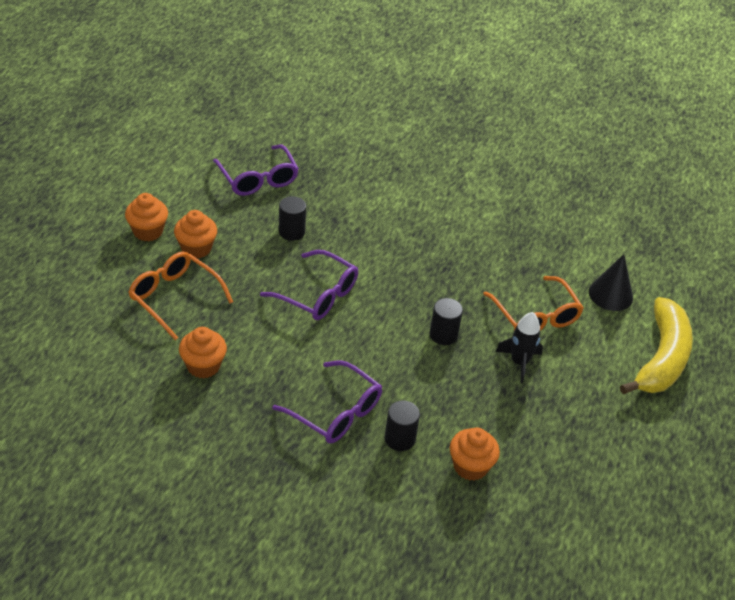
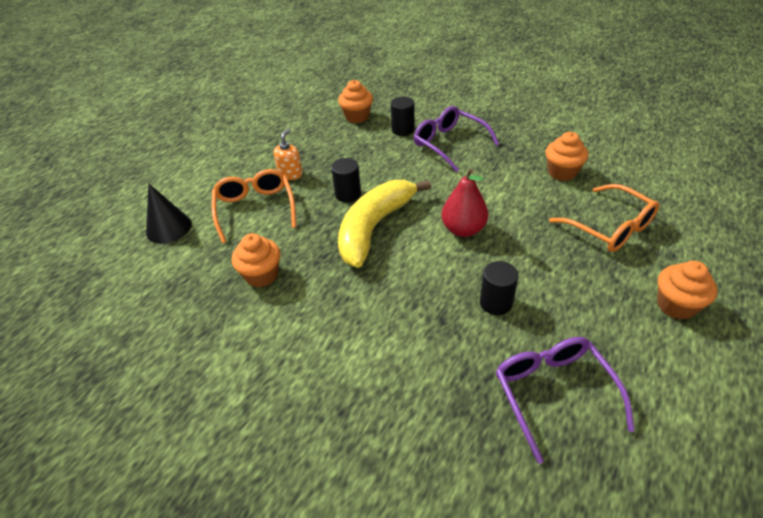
camera: 165 degrees left, 0 degrees up
orange cupcake [174,210,217,259] -> orange cupcake moved to [232,233,280,288]
purple glasses [260,250,358,320] -> red pear [441,168,488,237]
black rocket [495,312,543,383] -> orange soap dispenser [273,128,303,180]
yellow banana [620,297,693,394] -> yellow banana moved to [338,180,431,268]

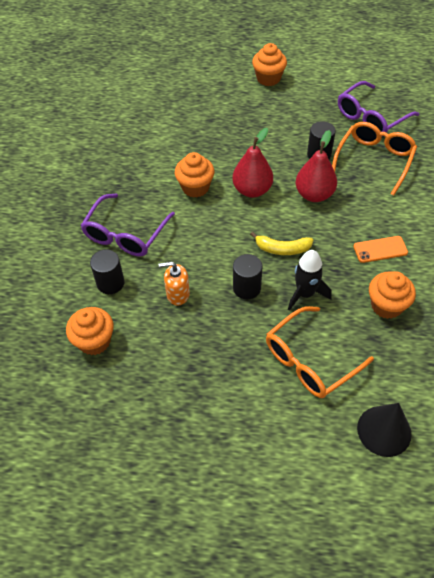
camera: 115 degrees left, 10 degrees up
orange soap dispenser [273,128,303,180] -> orange soap dispenser moved to [159,262,190,306]
yellow banana [338,180,431,268] -> yellow banana [250,232,313,255], size x0.48
orange cupcake [546,132,588,181] -> orange cupcake moved to [175,152,215,198]
orange glasses [549,184,659,252] -> orange glasses moved to [332,122,417,196]
none -> black rocket [288,250,332,311]
none -> red pear [295,130,337,202]
none -> orange phone [353,236,408,263]

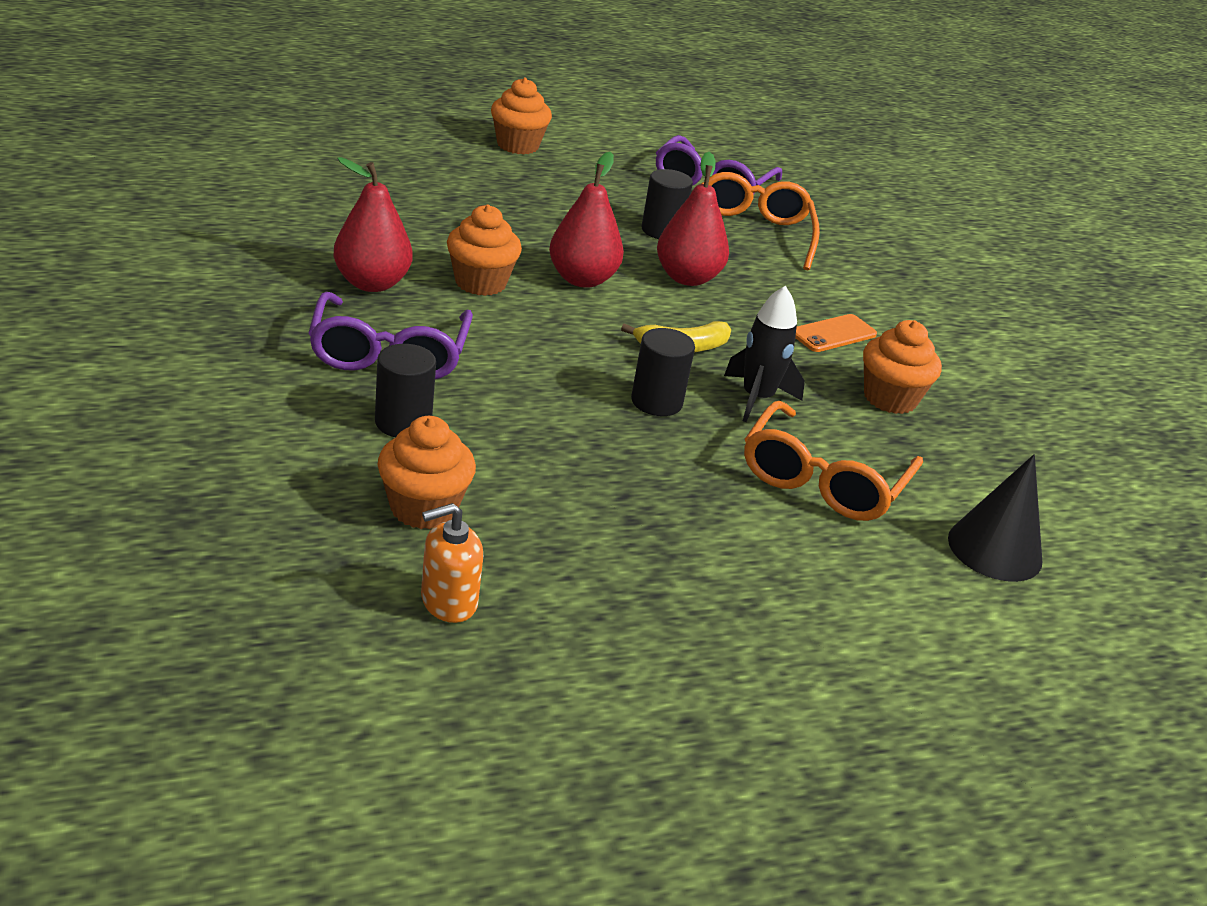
camera: 30 degrees left, 20 degrees down
orange soap dispenser [159,262,190,306] -> orange soap dispenser moved to [421,503,483,623]
none -> red pear [333,157,412,292]

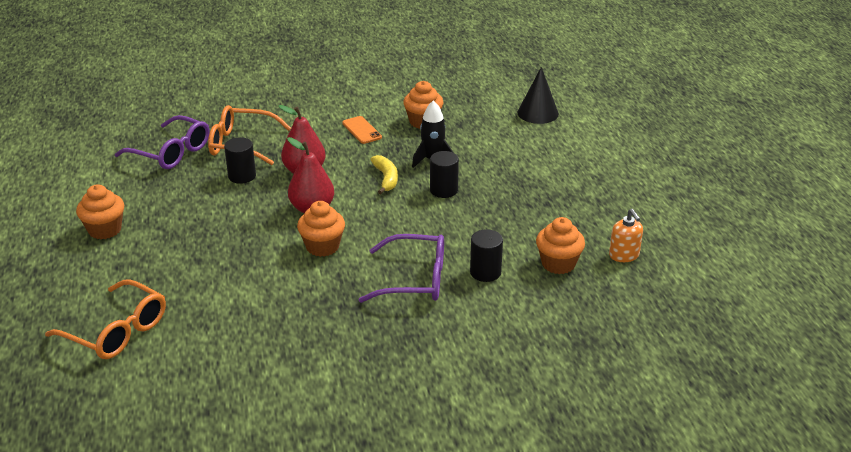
camera: 80 degrees left, 0 degrees up
red pear [333,157,412,292] -> none
orange glasses [744,401,923,521] -> orange glasses moved to [45,279,166,359]

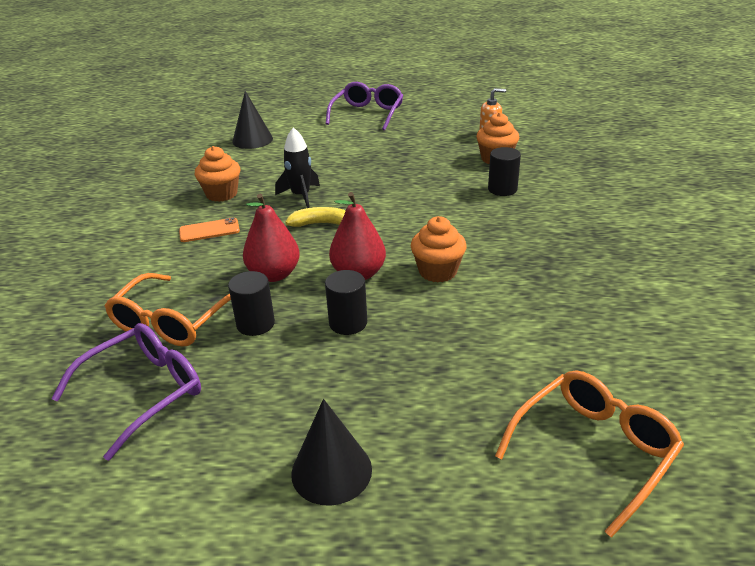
camera: 75 degrees left, 0 degrees up
orange cupcake [76,184,124,239] -> black cone [291,399,372,506]
purple glasses [359,234,444,303] -> purple glasses moved to [326,82,403,131]
black cylinder [430,151,459,198] -> black cylinder moved to [325,270,367,335]

